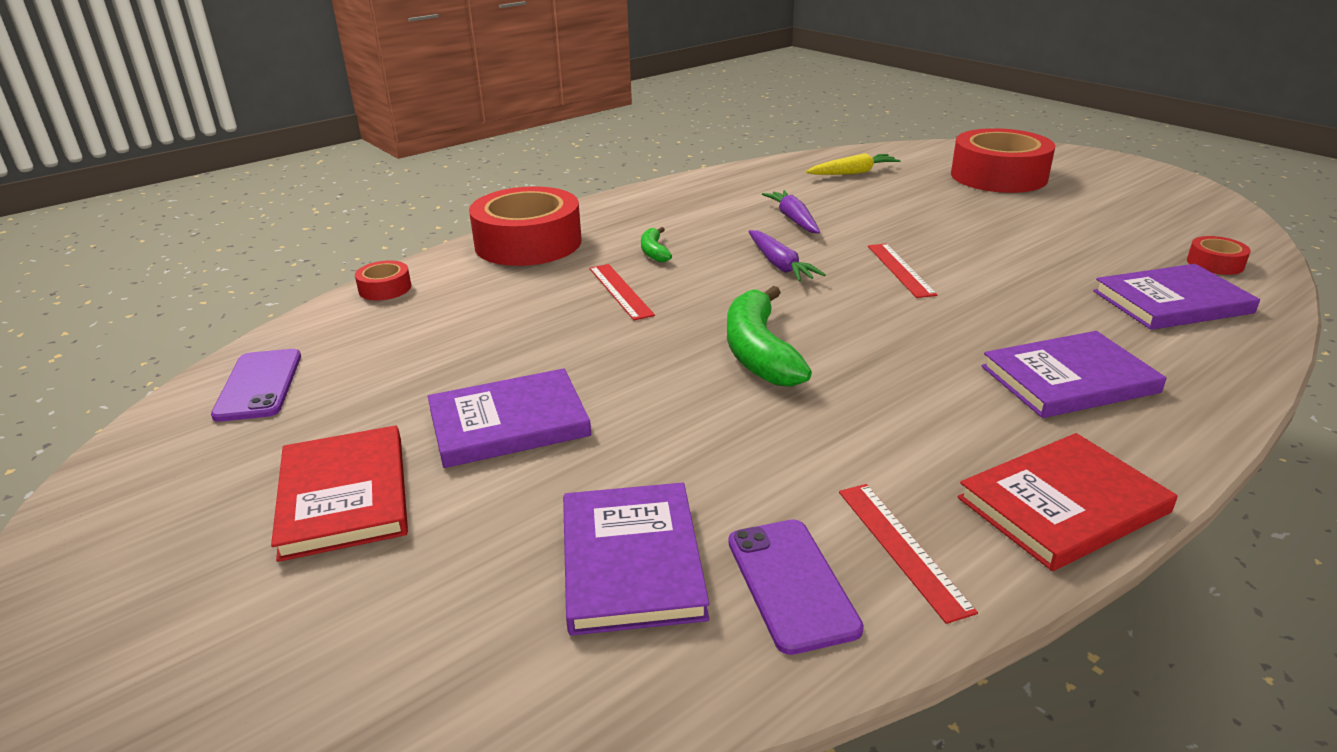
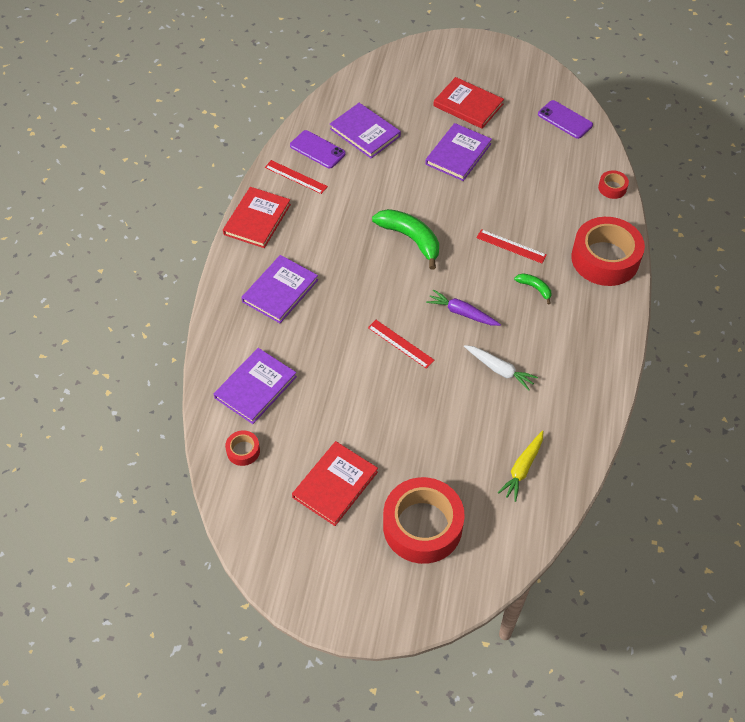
camera: 140 degrees right, 25 degrees up
purple carrot [762,190,820,234] -> white carrot [464,345,538,391]
none -> red book [292,441,378,526]

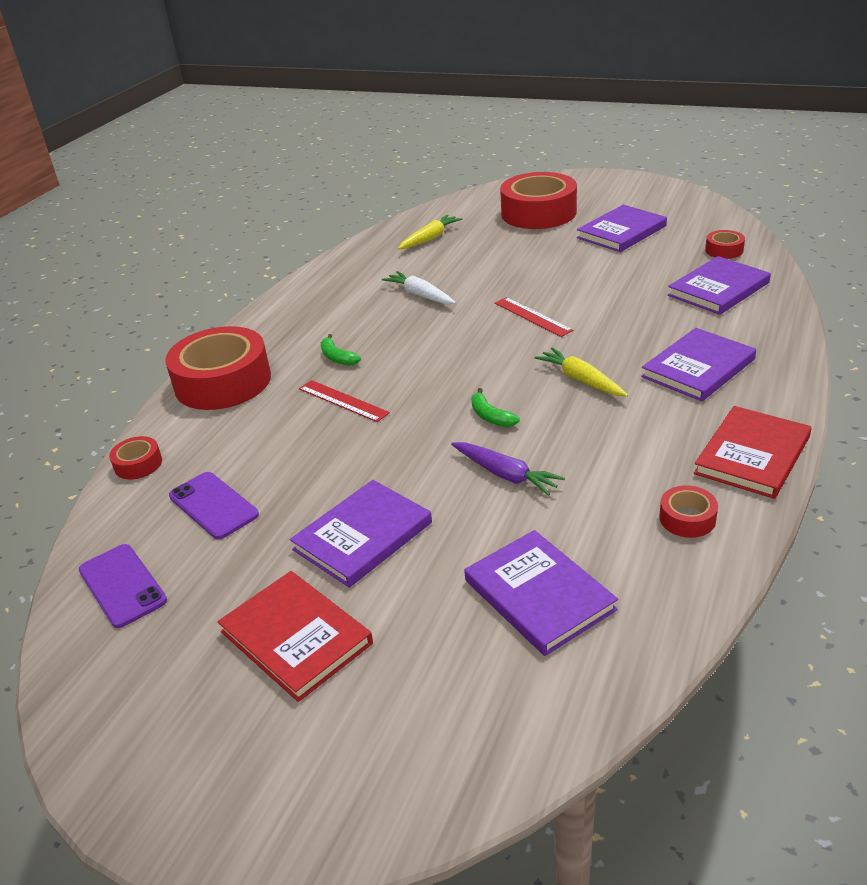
camera: 165 degrees left, 20 degrees down
red ruler [265,160,328,194] -> red tape [659,485,718,538]
purple phone [290,130,346,168] -> purple phone moved to [169,472,259,539]
red book [292,441,378,526] -> purple book [577,205,667,252]
green banana [372,209,439,270] -> green banana [471,388,520,427], size x0.50
purple carrot [426,289,501,326] -> purple carrot moved to [451,442,565,496]
none -> yellow carrot [534,347,628,396]

